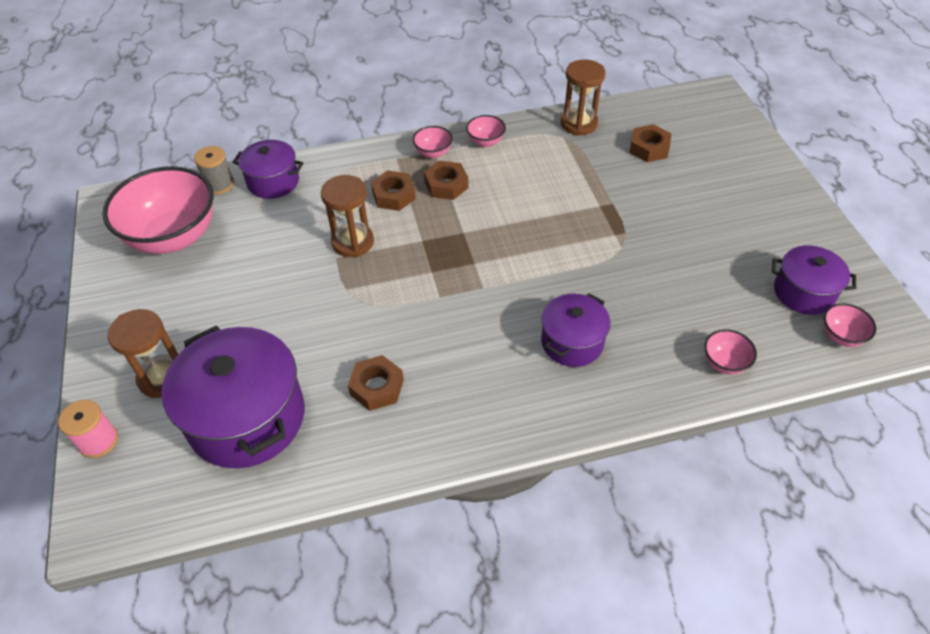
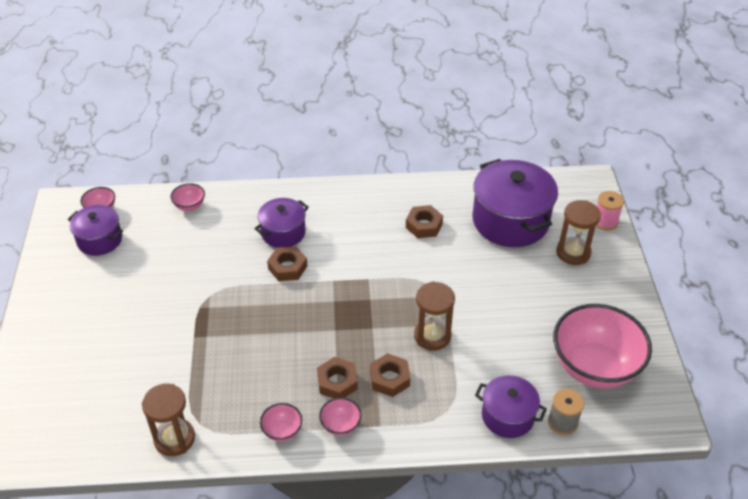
camera: 170 degrees left, 5 degrees down
brown nut [629,124,671,162] -> brown nut moved to [267,246,307,281]

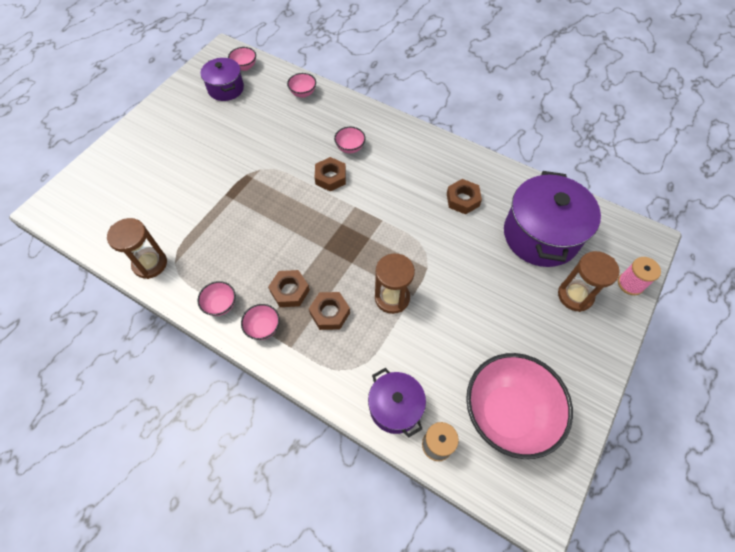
camera: 35 degrees right, 15 degrees up
purple pot [254,198,309,248] -> pink bowl [334,127,366,153]

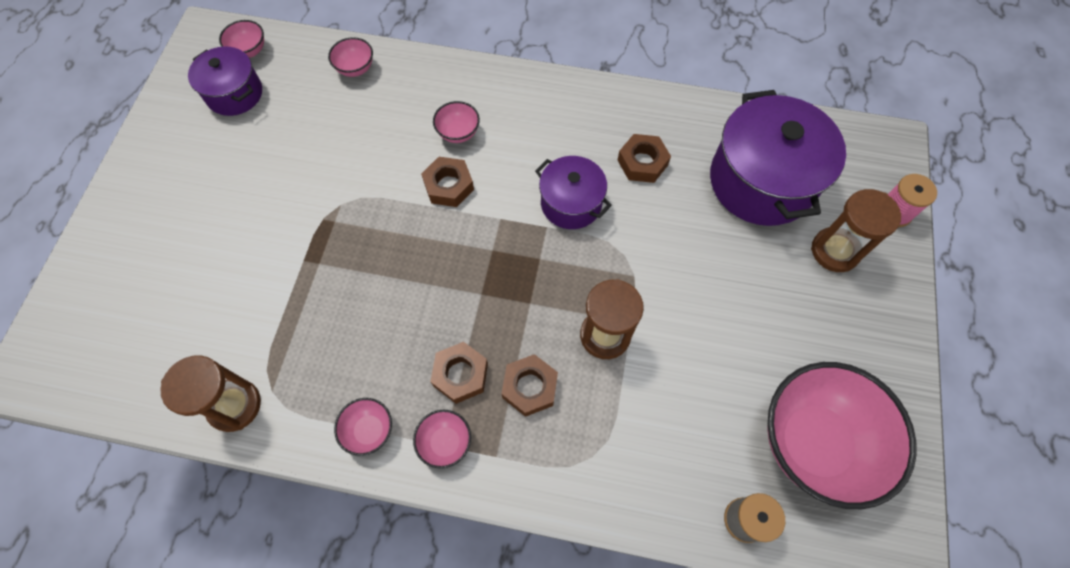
camera: 20 degrees left, 5 degrees up
purple pot [368,368,426,437] -> purple pot moved to [535,156,612,229]

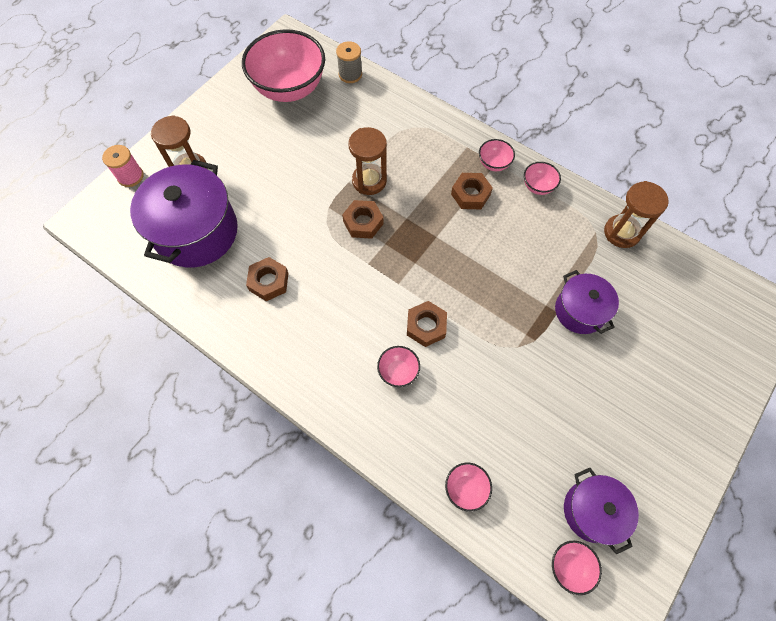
camera: 155 degrees left, 0 degrees up
brown nut [502,354,558,417] -> brown nut moved to [342,200,384,239]
purple pot [535,156,612,229] -> purple pot moved to [555,270,619,334]

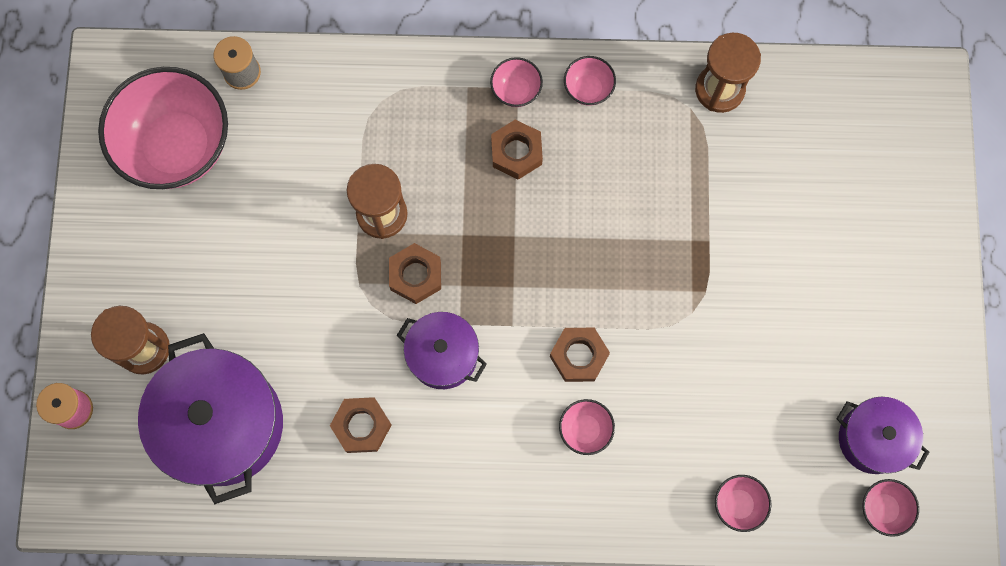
camera: 35 degrees left, 10 degrees up
purple pot [555,270,619,334] -> purple pot moved to [396,312,487,389]

